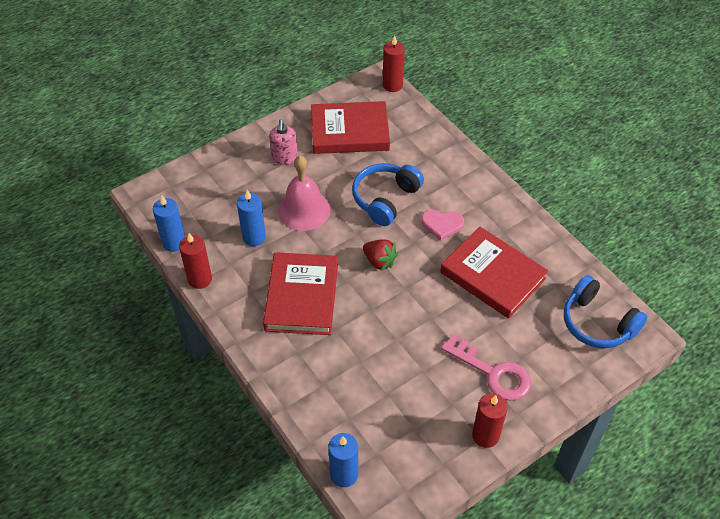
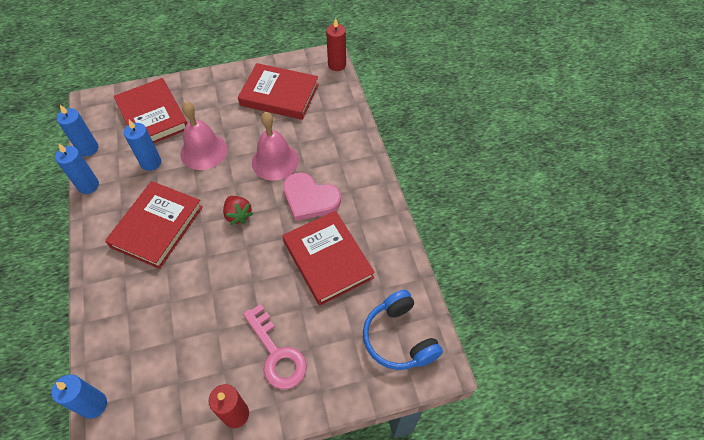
camera: 20 degrees right, 5 degrees up
red candle [179,233,212,289] -> blue candle [55,143,99,194]
pink soap dispenser [269,119,298,165] -> none
blue headphones [352,163,424,226] -> pink bell [252,112,299,181]
pink heart [421,210,464,241] -> pink heart [283,172,341,221], size x1.56
none -> red book [114,78,187,143]

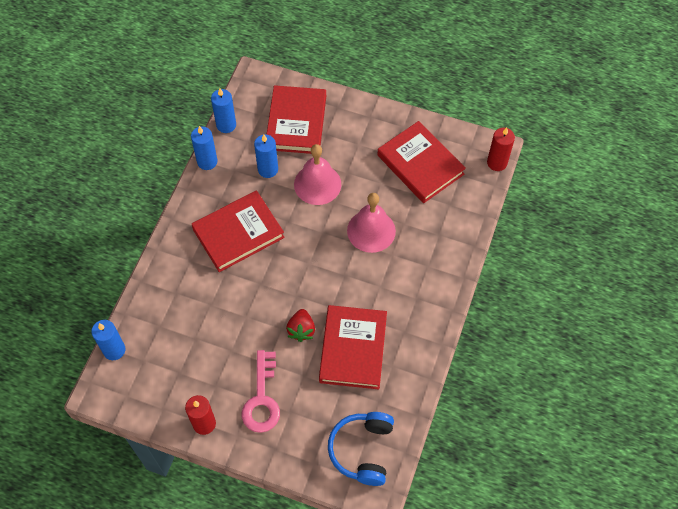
camera: 35 degrees right, 5 degrees up
red strawberry [223,196,254,225] -> red strawberry moved to [286,309,315,342]
pink heart [283,172,341,221] -> none

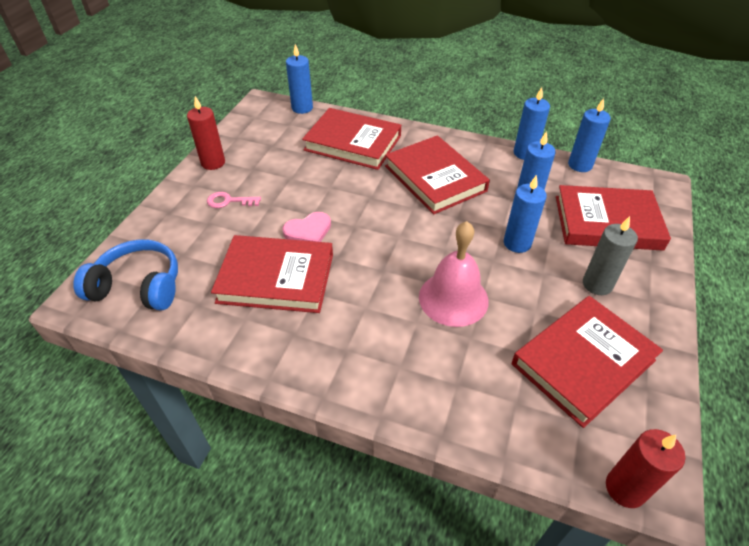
camera: 90 degrees right, 15 degrees down
pink key [242,350,280,433] -> pink key [207,192,261,208], size x0.56
red strawberry [286,309,315,342] -> pink heart [282,212,331,242]
pink bell [294,144,341,205] -> blue candle [504,175,547,253]
none -> red book [302,108,401,170]
none -> grey candle [583,216,638,295]

